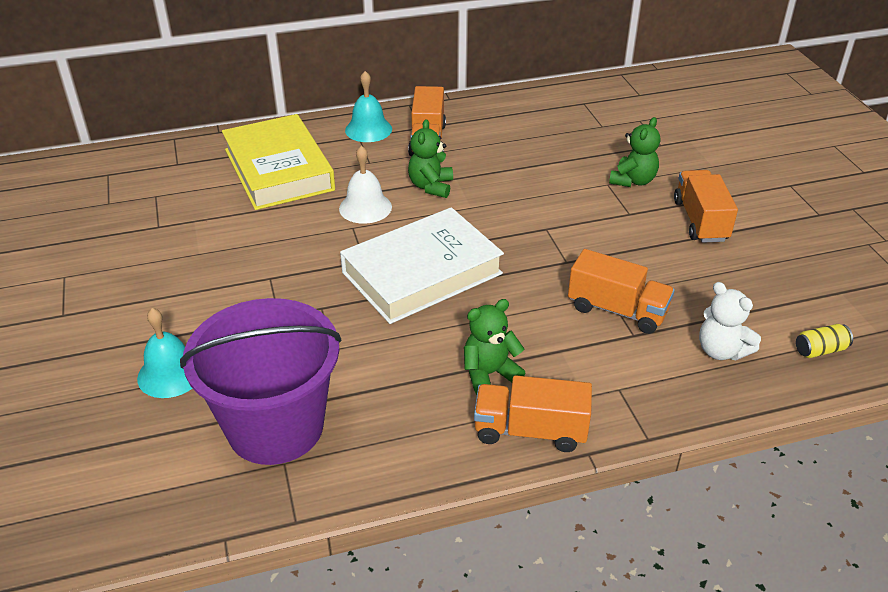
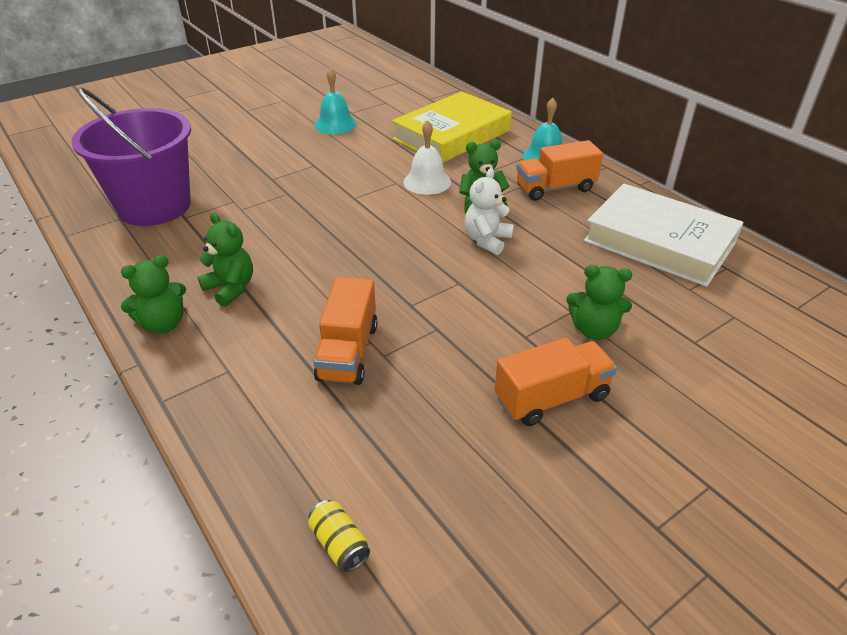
camera: 70 degrees right, 0 degrees up
turquoise bell [137,308,192,398] -> turquoise bell moved to [315,68,357,134]
white book [340,207,504,324] -> white book moved to [584,184,743,287]
orange truck [474,375,592,452] -> green teddy bear [120,255,186,333]
white teddy bear [699,282,761,360] -> white teddy bear moved to [465,168,514,255]

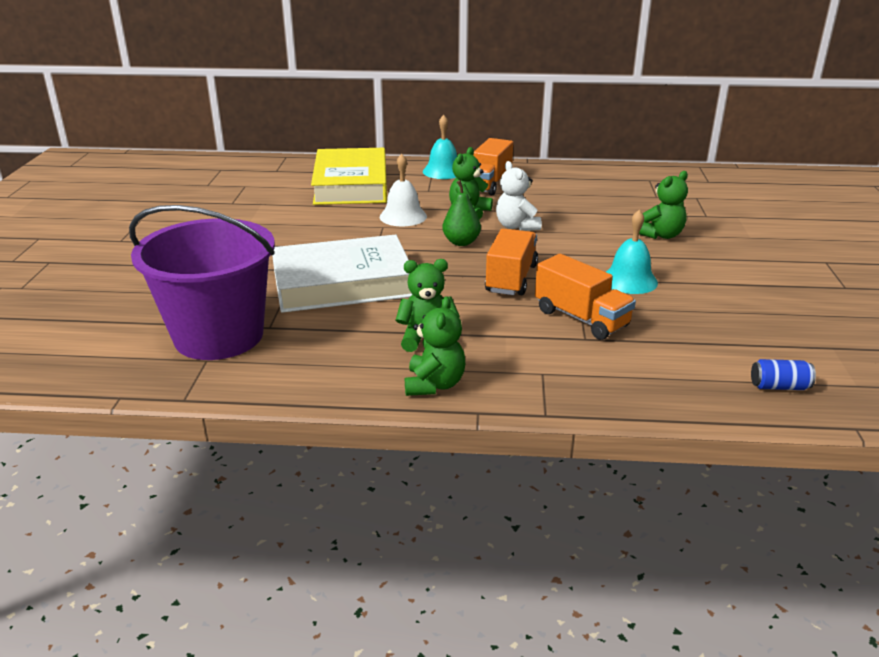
camera: 50 degrees left, 10 degrees down
yellow can [308,500,370,572] -> blue can [751,359,816,390]
turquoise bell [315,68,357,134] -> turquoise bell moved to [606,209,658,294]
orange truck [494,338,617,426] -> orange truck moved to [485,229,538,295]
white book [584,184,743,287] -> white book moved to [272,234,413,313]
none -> green pear [442,180,481,246]

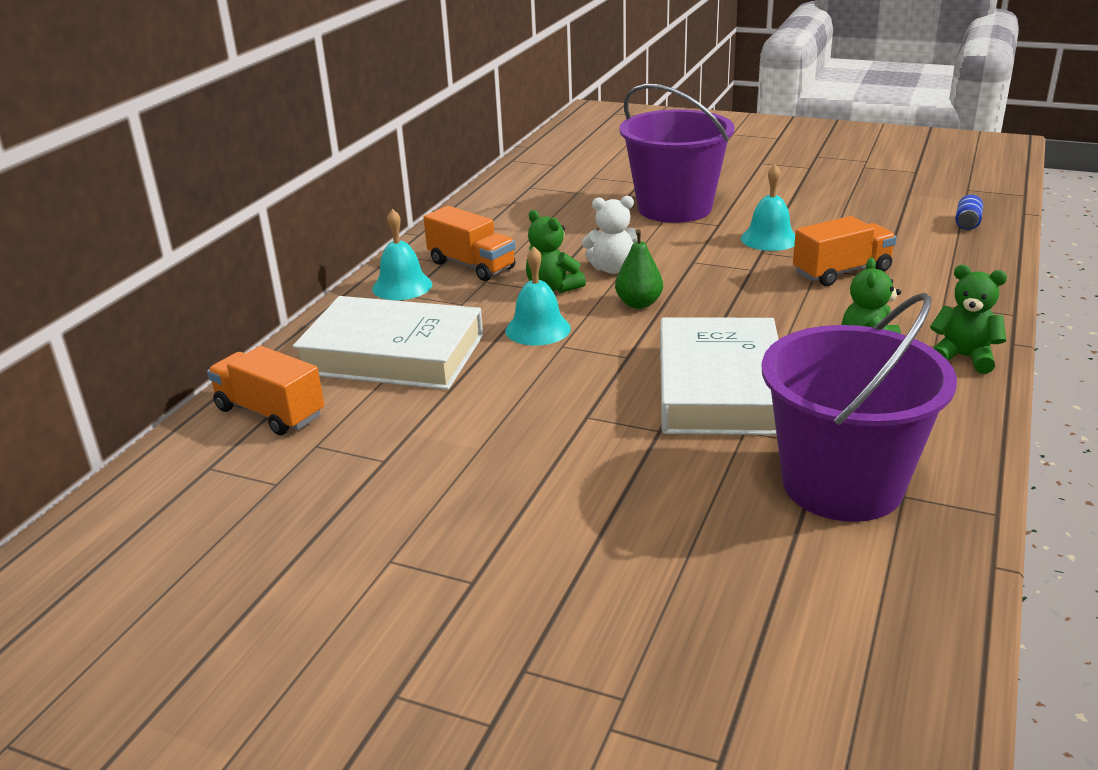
camera: 70 degrees left, 0 degrees up
yellow book [311,148,387,205] -> white book [293,296,483,390]
white bell [380,154,427,226] -> turquoise bell [505,246,571,346]
orange truck [485,229,538,295] -> orange truck moved to [207,346,324,435]
green teddy bear [639,171,688,239] -> purple bucket [619,84,735,223]

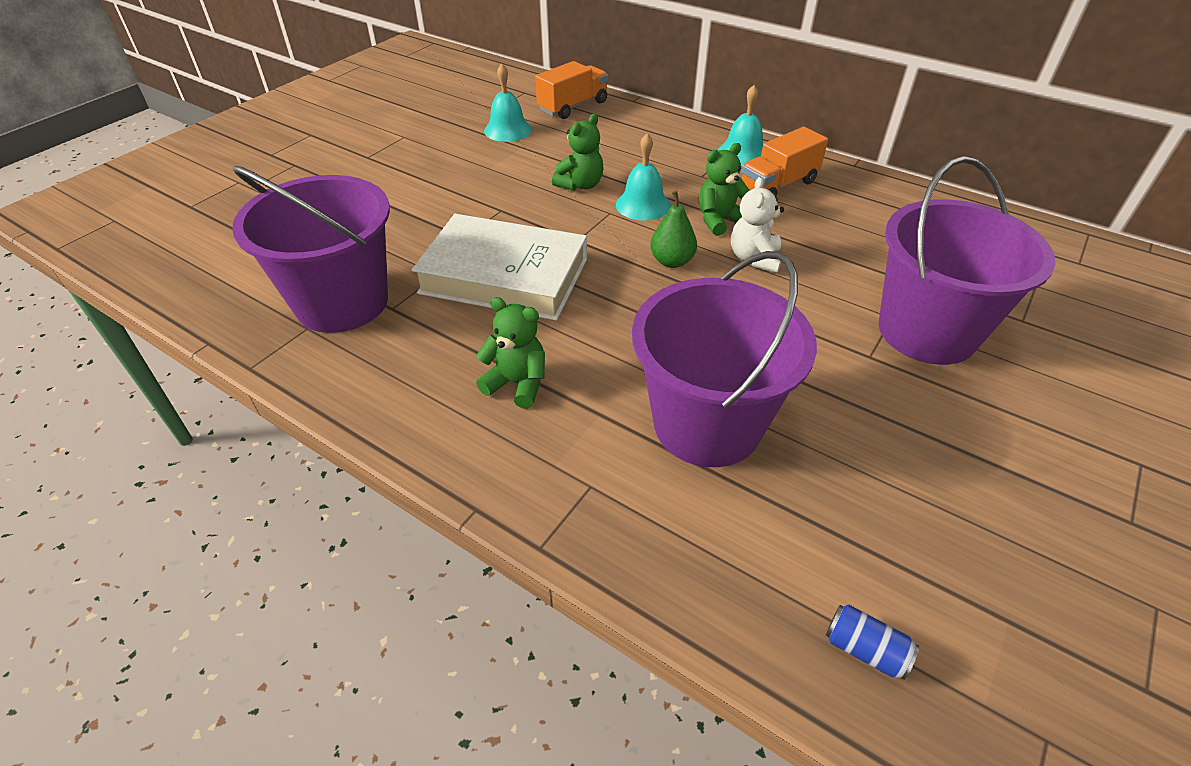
camera: 100 degrees right, 15 degrees up
white book [293,296,483,390] -> none
turquoise bell [741,165,795,251] -> turquoise bell moved to [484,63,532,142]
orange truck [793,216,897,286] -> purple bucket [632,251,817,467]
green teddy bear [930,265,1007,374] -> green teddy bear moved to [552,113,604,191]

